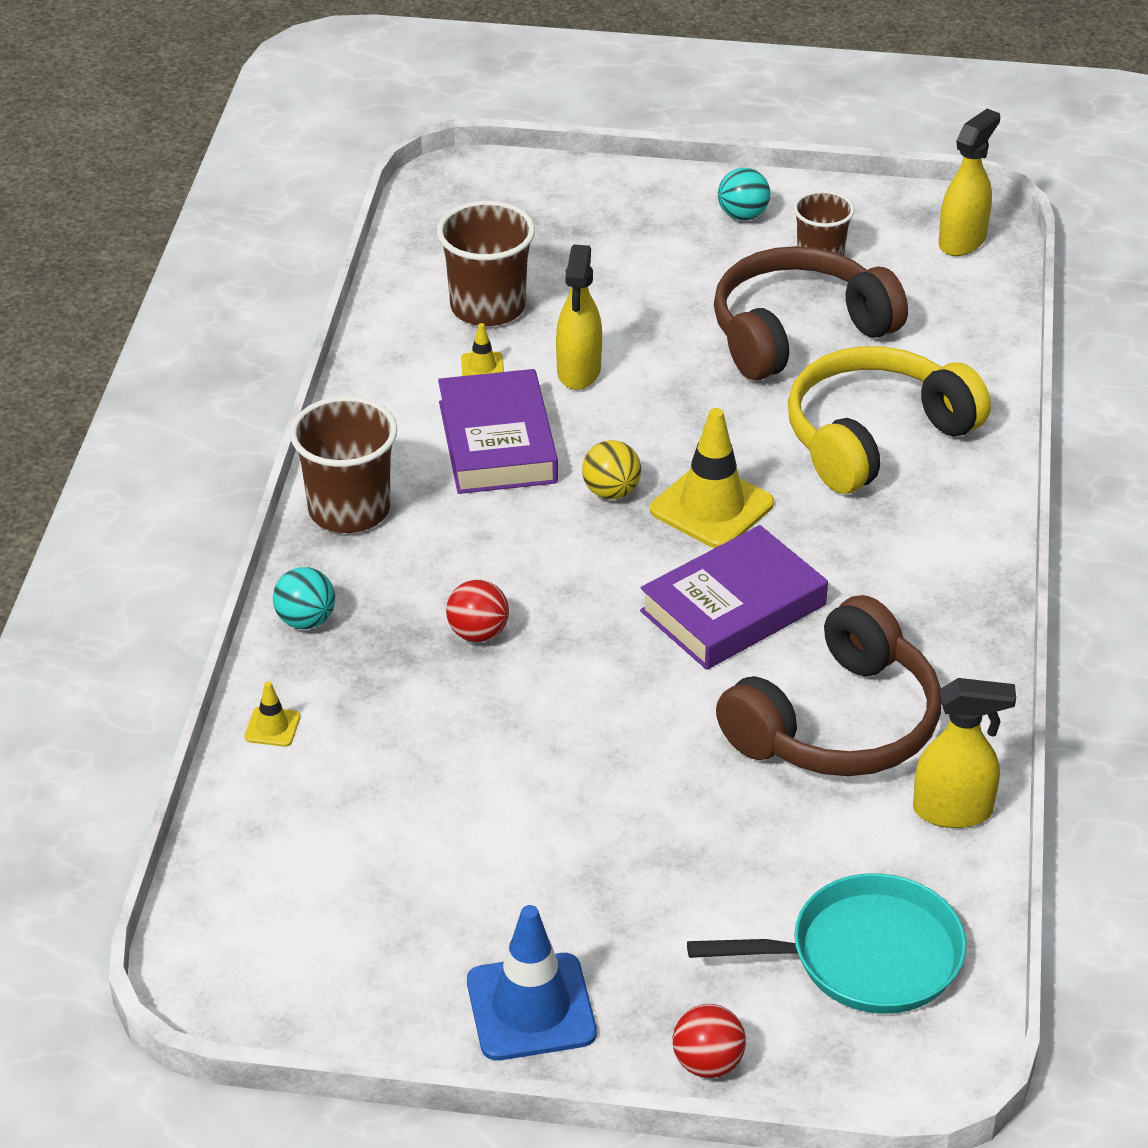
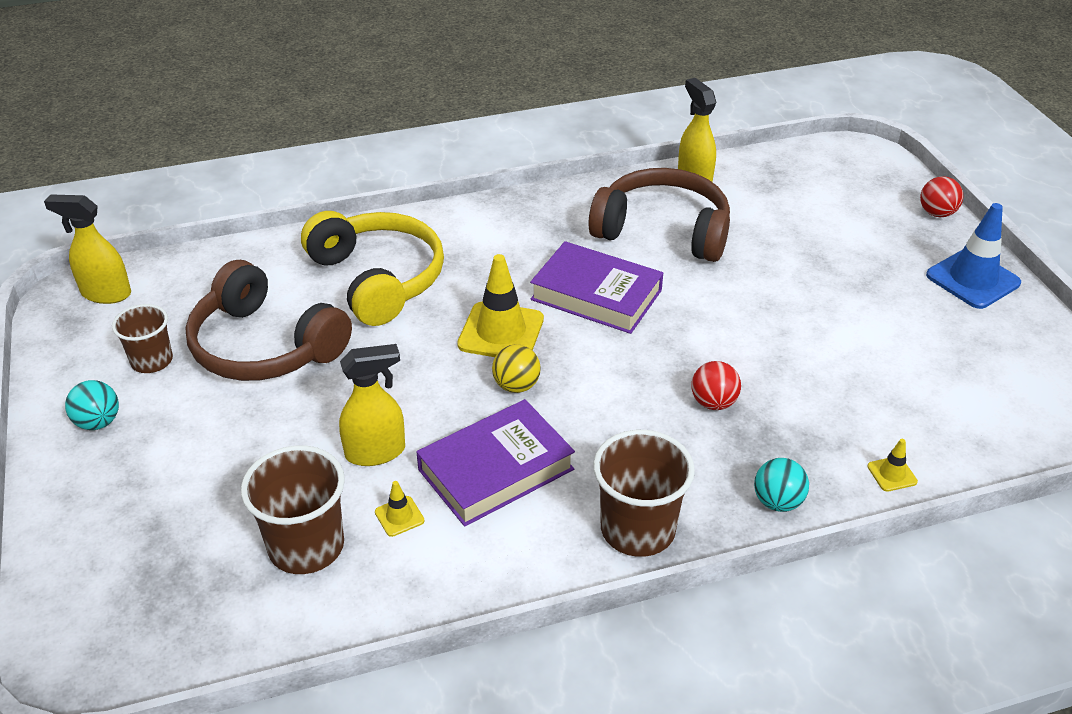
camera: 115 degrees left, 0 degrees up
turquoise pan [687,873,966,1014] -> none
yellow headphones [788,346,991,494] -> yellow headphones turned 150 degrees counterclockwise [301,211,444,326]

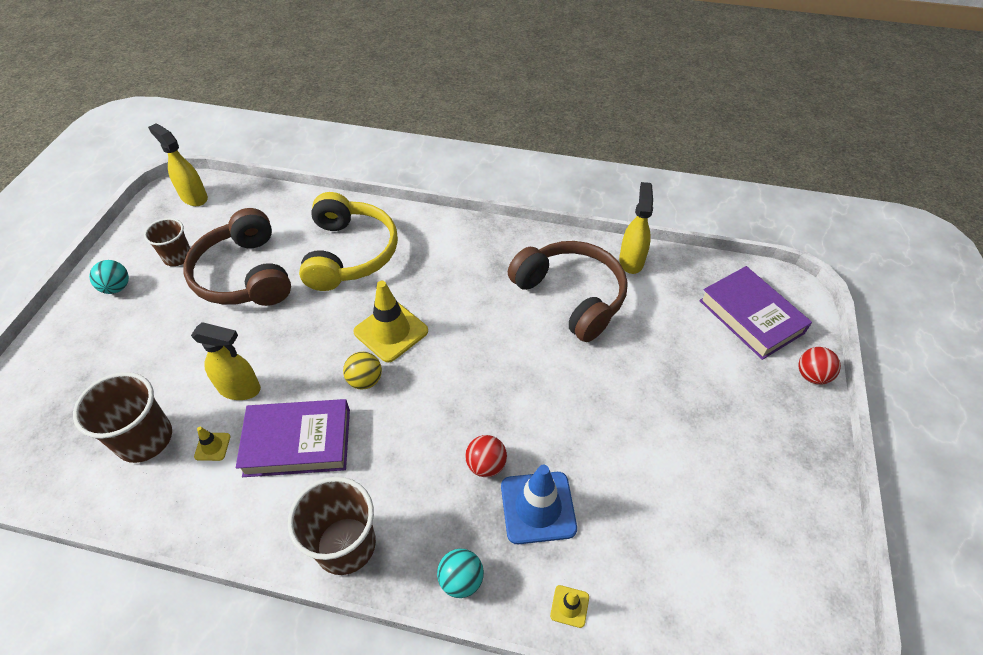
camera: 30 degrees right, 10 degrees up
purple book [530,241,663,334] -> purple book moved to [699,266,812,360]
blue traffic cone [926,203,1021,309] -> blue traffic cone moved to [501,465,577,544]

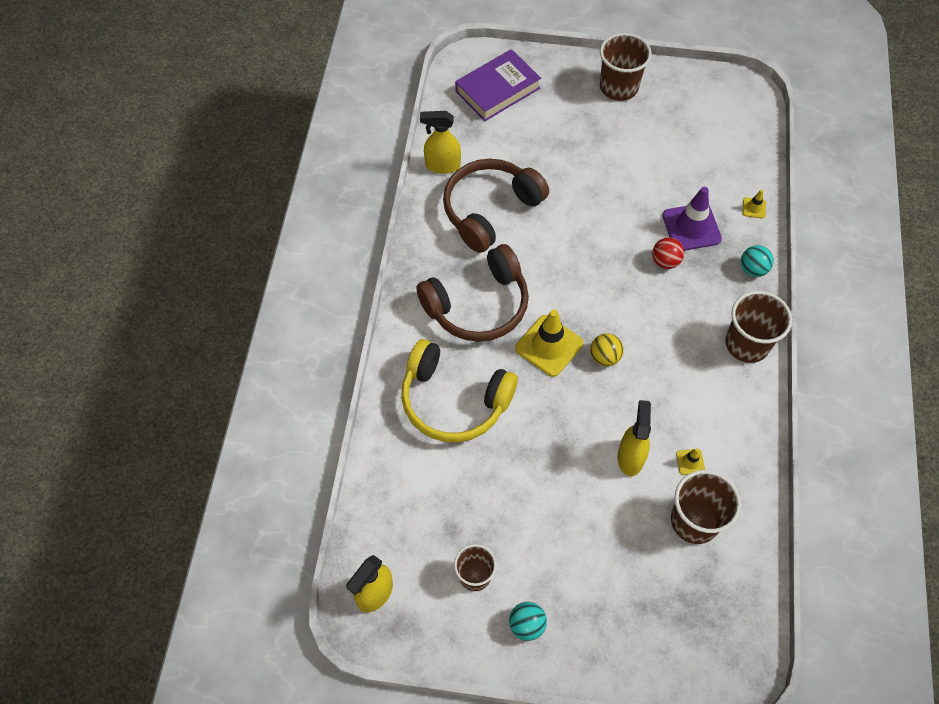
camera: 95 degrees left, 10 degrees up
brown headphones [183,208,291,306] -> brown headphones moved to [417,244,529,342]
purple book [236,399,350,477] -> none
yellow headphones [299,192,398,291] -> yellow headphones turned 150 degrees counterclockwise [401,339,518,442]
blue traffic cone [501,465,577,544] -> purple traffic cone [662,187,722,251]
red ball [799,347,841,385] -> none
none -> brown cup [600,33,652,101]

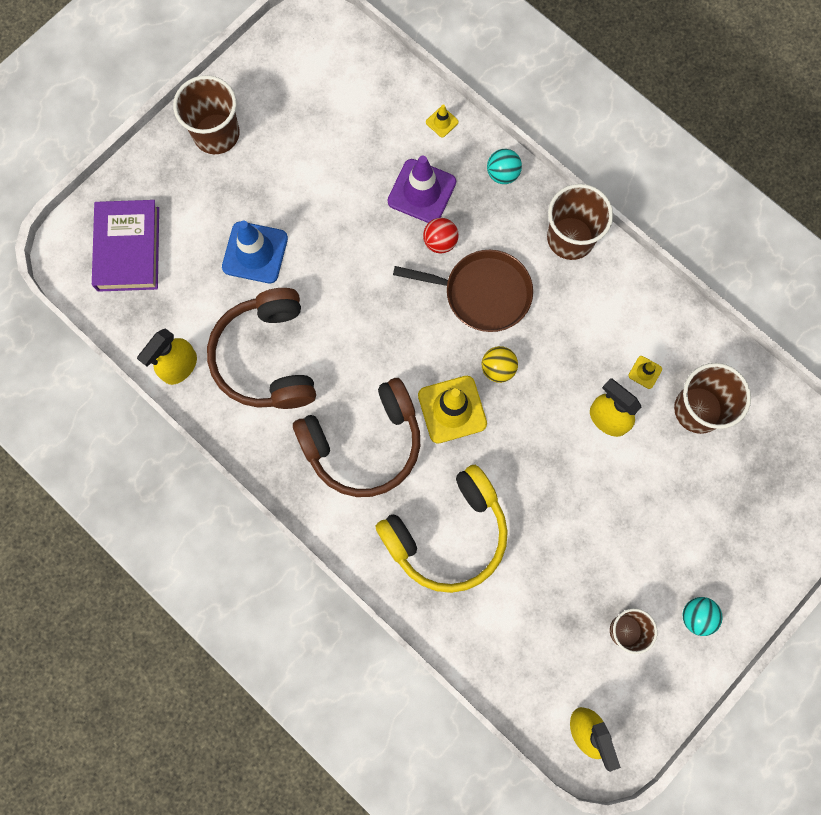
camera: 55 degrees left, 15 degrees up
brown headphones [417,244,529,342] -> brown headphones turned 60 degrees clockwise [293,378,420,497]
none -> blue traffic cone [222,221,288,283]
none -> brown pan [393,250,533,332]

